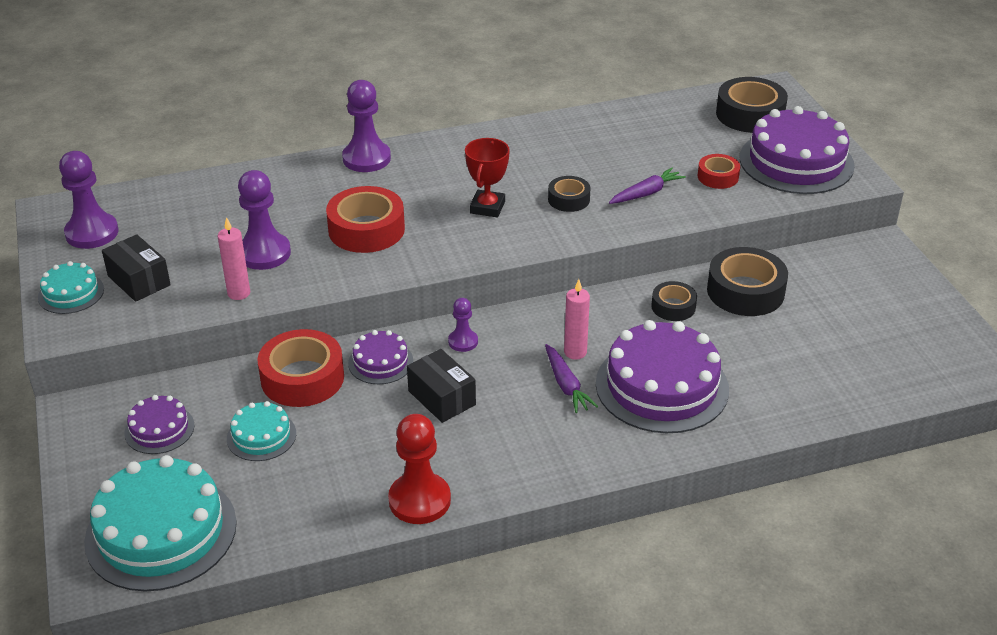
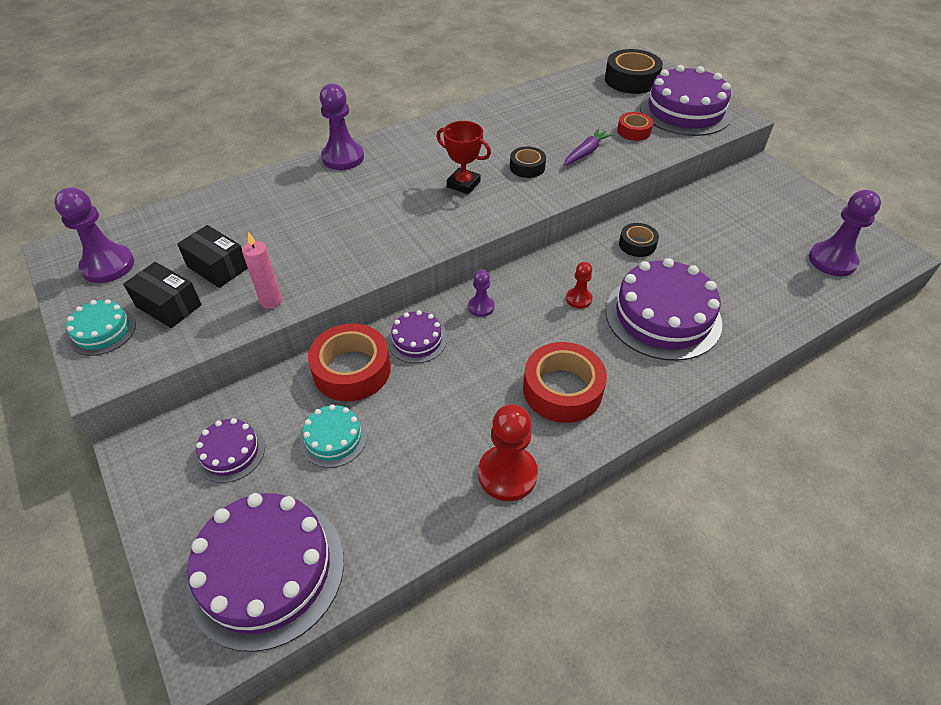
camera: 15 degrees left, 10 degrees up
turquoise cake [84,455,237,592] -> purple cake [186,493,344,652]
purple pawn [238,170,291,270] -> purple pawn moved to [809,190,881,276]
red tape [326,186,405,253] -> red tape moved to [523,342,607,423]
black box [407,349,476,423] -> black box moved to [177,225,248,288]
red trophy [465,138,510,217] -> red trophy turned 60 degrees counterclockwise [436,121,491,194]
purple carrot [545,344,598,413] -> none
pink candle [564,279,590,359] -> red pawn [566,262,593,309]
black tape [707,247,788,316] -> none

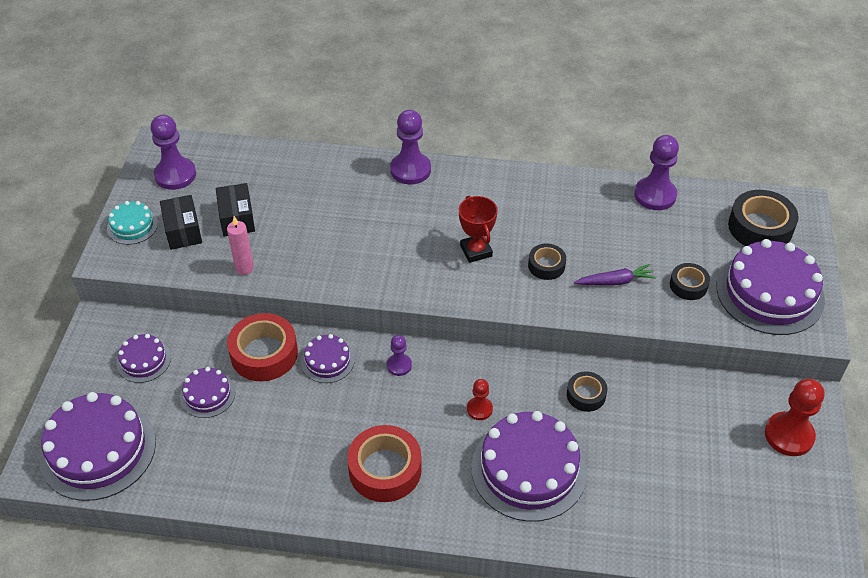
camera: 40 degrees right, 0 degrees up
turquoise cake [300,404,367,468] -> purple cake [180,367,235,418]
red pawn [478,404,538,501] -> red pawn moved to [765,379,825,456]
red tape [617,112,653,141] -> black tape [670,263,710,300]
purple pawn [809,190,881,276] -> purple pawn moved to [634,135,679,210]

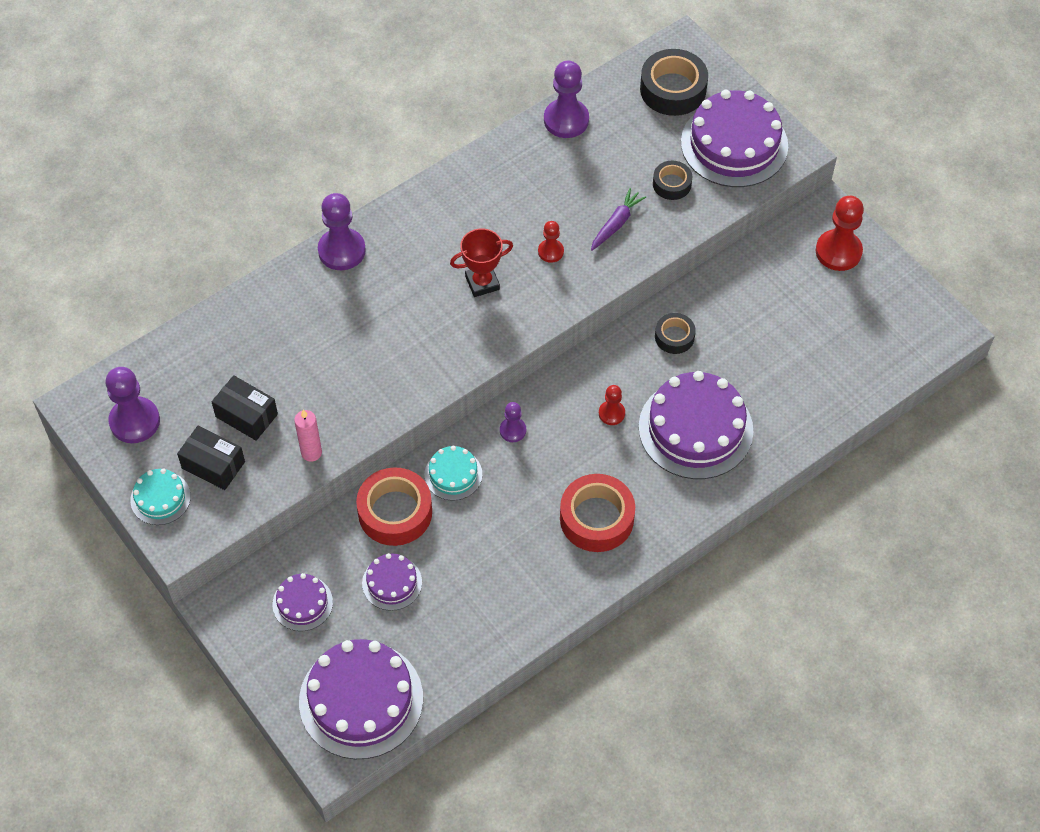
camera: 45 degrees left, 10 degrees up
purple cake [301,334,354,383] -> turquoise cake [424,446,482,501]
red trophy [459,196,498,263] -> red trophy turned 45 degrees counterclockwise [450,228,513,297]
black tape [528,243,566,280] -> red pawn [538,221,564,263]

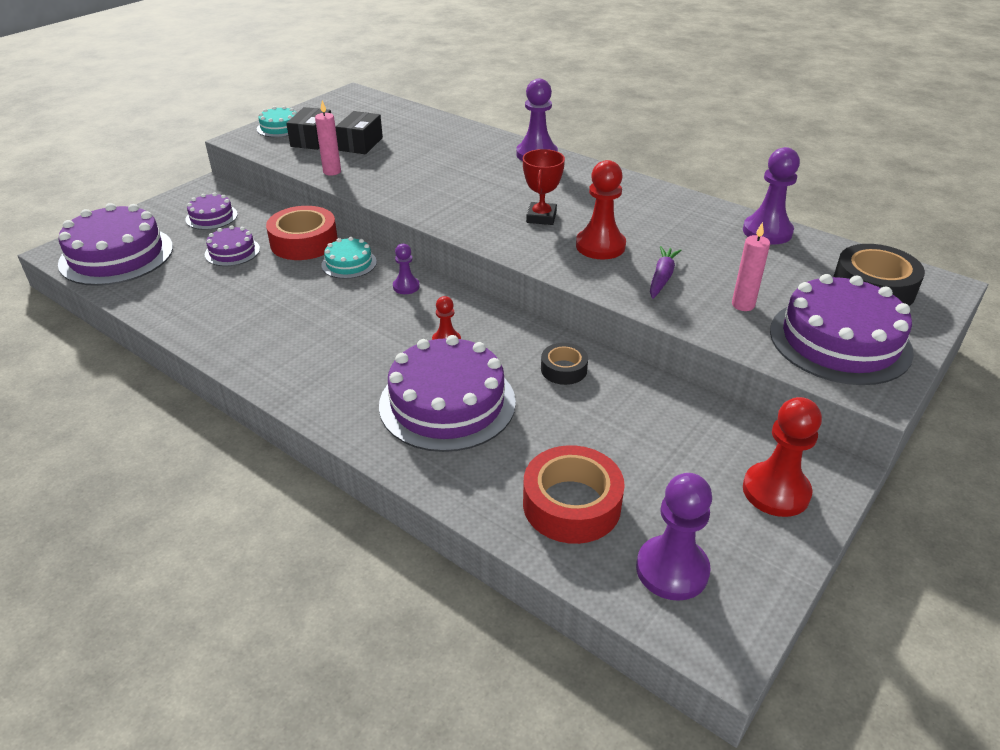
camera: 75 degrees right, 20 degrees down
purple pawn [105,367,160,443] -> purple pawn moved to [636,473,712,601]
red trophy [450,228,513,297] -> red trophy turned 45 degrees clockwise [523,149,565,225]
red pawn [538,221,564,263] -> red pawn [576,160,626,259], size x1.83
red tape [560,474,635,552] -> red tape moved to [523,445,625,544]
purple carrot [591,188,646,251] -> purple carrot turned 90 degrees counterclockwise [650,246,682,299]
black tape [653,161,692,200] -> pink candle [732,222,770,311]

